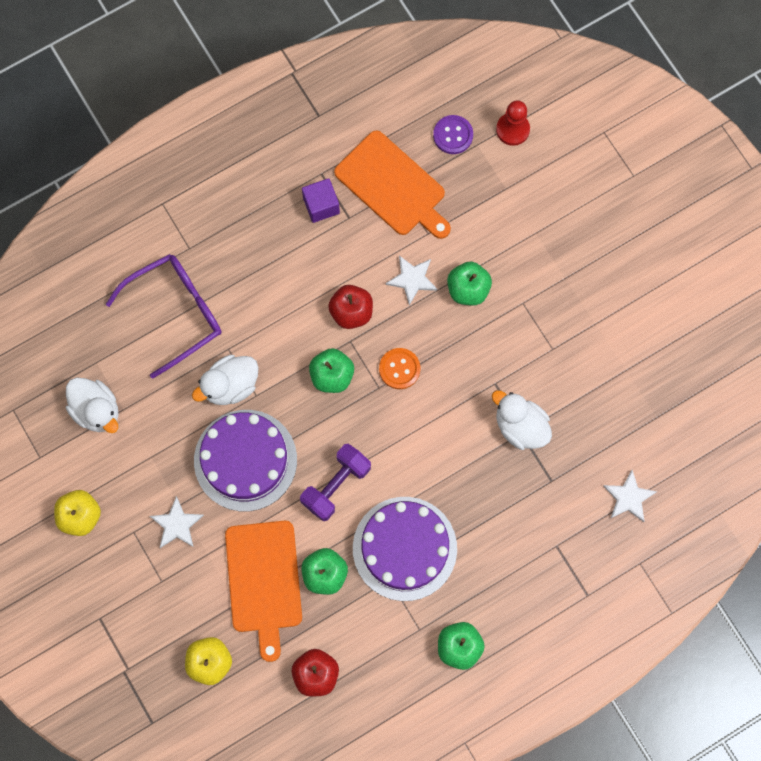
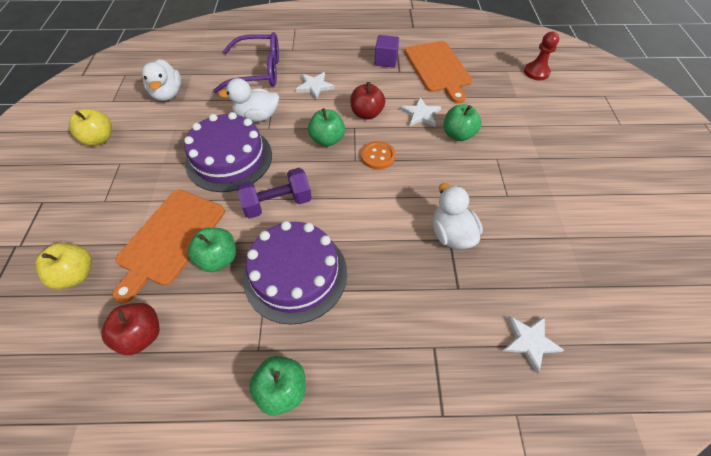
camera: 30 degrees right, 20 degrees down
white star [150,496,204,548] -> white star moved to [296,72,335,100]
purple button [433,115,473,154] -> none

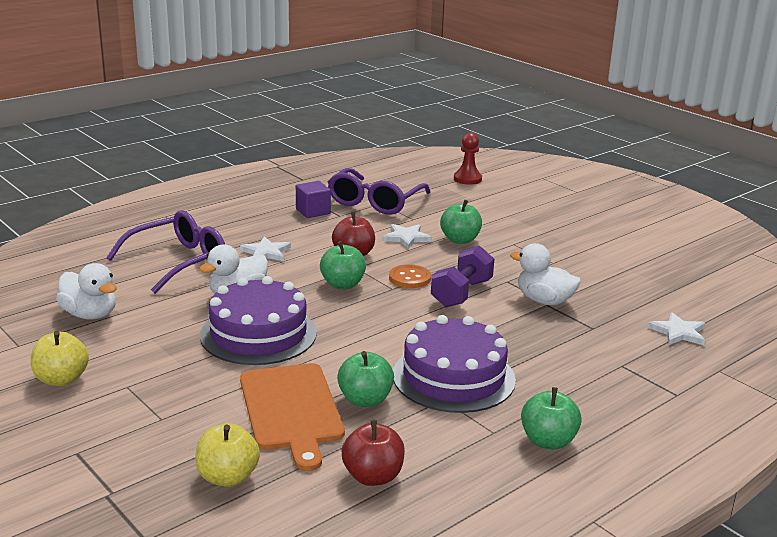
camera: 40 degrees left, 30 degrees down
purple dumbbell [237,168,312,219] -> purple dumbbell moved to [431,246,494,307]
orange cutting board [405,41,472,103] -> purple glasses [328,168,431,215]

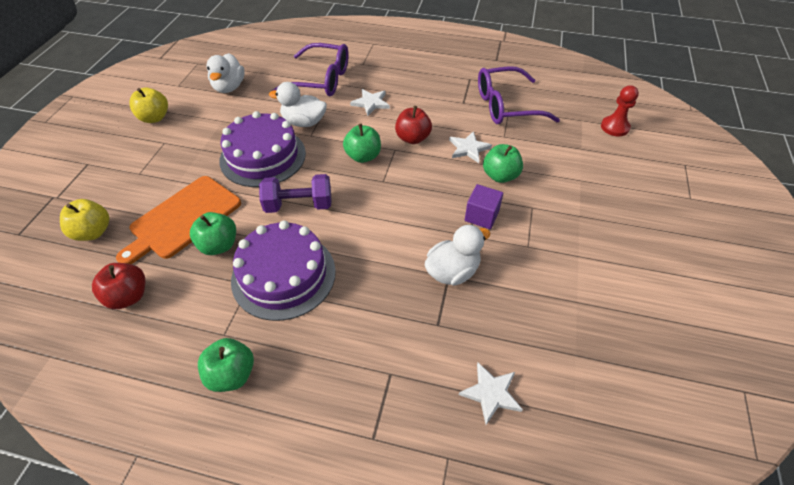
camera: 55 degrees right, 25 degrees up
purple cube [296,181,331,218] -> purple cube moved to [465,184,503,229]
orange button [389,264,431,288] -> none
purple dumbbell [431,246,494,307] -> purple dumbbell moved to [259,174,332,213]
white duck [510,243,581,305] -> white duck turned 60 degrees clockwise [425,225,491,286]

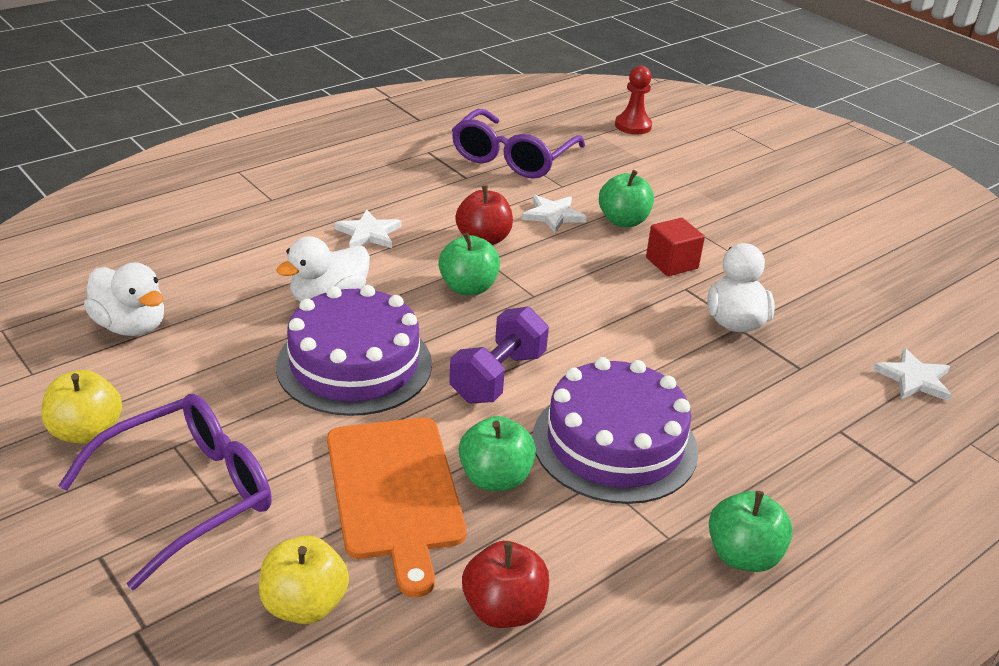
camera: 55 degrees left, 15 degrees down
purple glasses [272,43,349,96] -> purple glasses moved to [58,393,272,590]
purple cube [465,184,503,229] -> red cube [646,218,705,276]

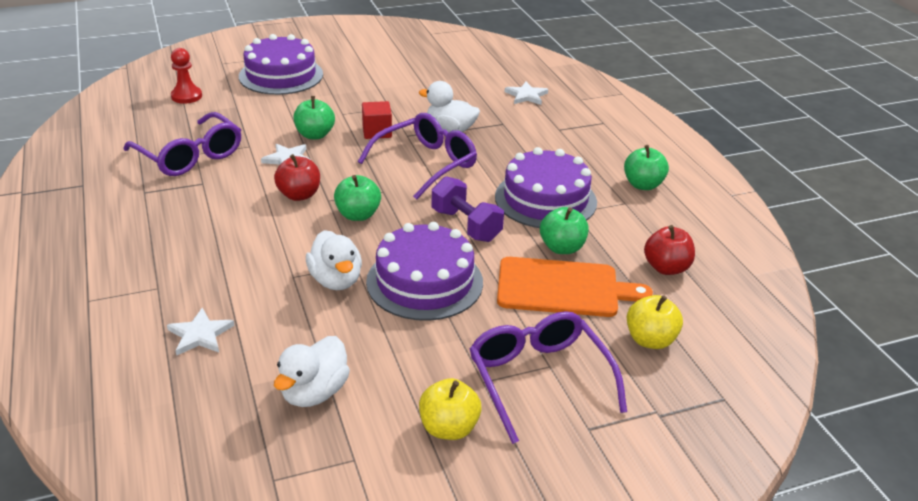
camera: 70 degrees left, 0 degrees up
white duck [84,263,164,336] -> white duck turned 150 degrees clockwise [274,336,350,407]
white star [334,209,402,248] -> white star moved to [167,308,235,355]
none -> purple cake [239,34,323,95]
none -> purple glasses [358,113,477,200]

